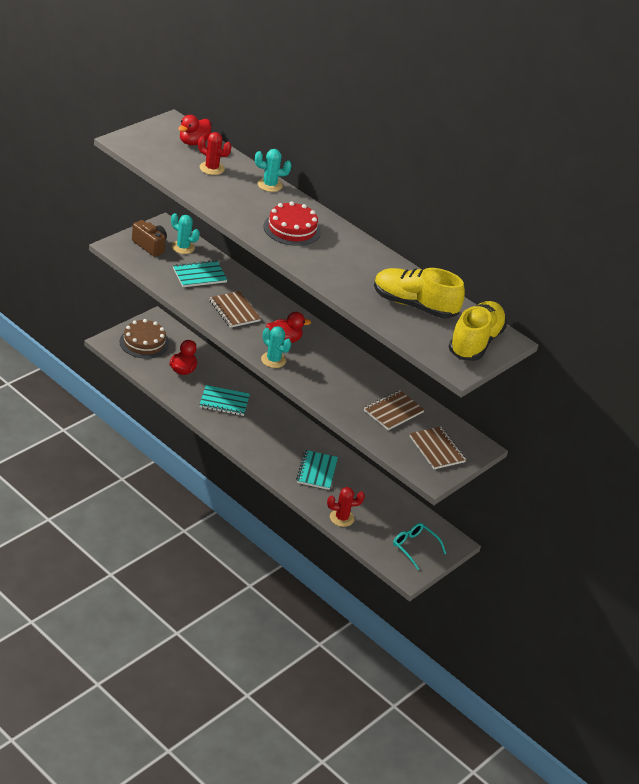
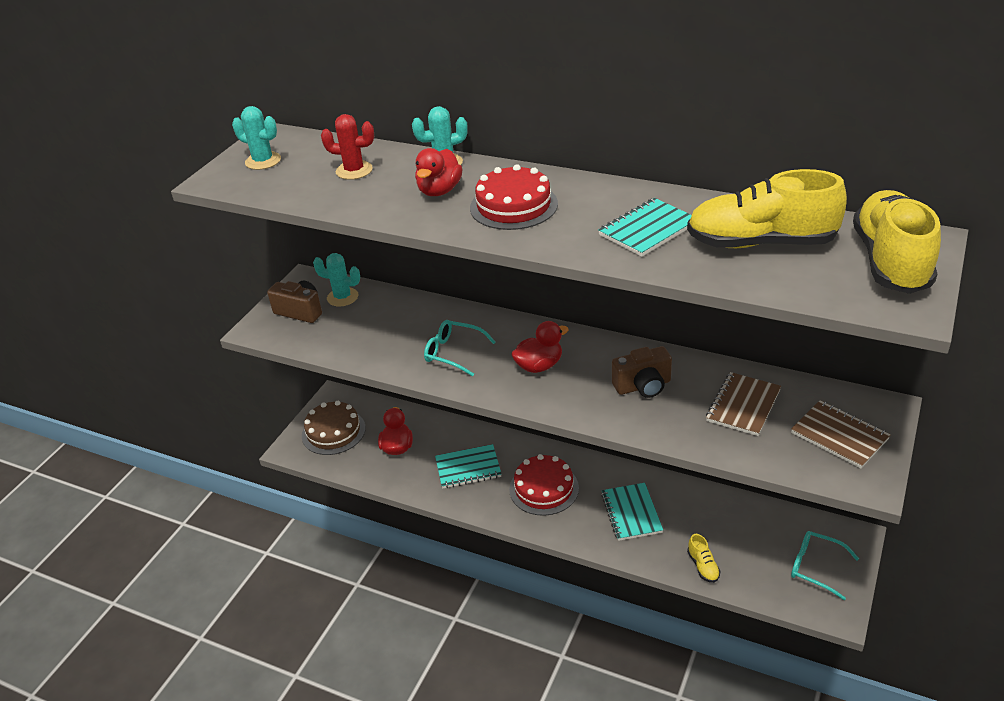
camera: 10 degrees left, 0 degrees up
turquoise notebook [173,260,227,287] -> turquoise notebook moved to [598,198,692,257]
red duck [178,115,211,145] -> red duck moved to [415,148,462,196]
brown notebook [209,291,261,328] -> turquoise glasses [424,320,496,376]
turquoise cactus [261,326,291,368] -> turquoise cactus moved to [232,106,281,170]
red cactus [327,487,365,527] -> yellow shoe [687,534,720,583]
none -> red cake [509,454,579,516]
none -> brown camera [612,346,672,398]

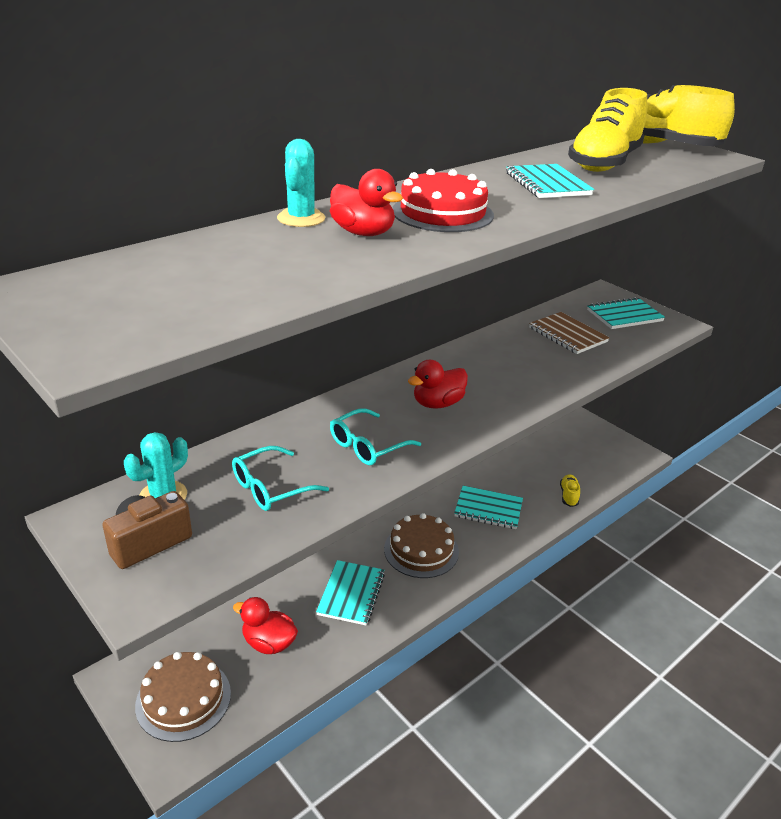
camera: 70 degrees left, 5 degrees down
turquoise cactus [232,106,281,170] -> none
red cactus [321,114,374,180] -> none
red cake [509,454,579,516] -> brown cake [384,513,459,578]
red duck [511,321,569,373] -> red duck turned 120 degrees counterclockwise [408,360,468,409]
brown camera [612,346,672,398] -> none
yellow shoe [687,534,720,583] -> yellow shoe turned 90 degrees counterclockwise [560,474,580,507]
brown notebook [791,400,891,468] -> turquoise notebook [587,297,665,329]
turquoise glasses [791,531,859,600] -> turquoise glasses moved to [232,446,329,511]

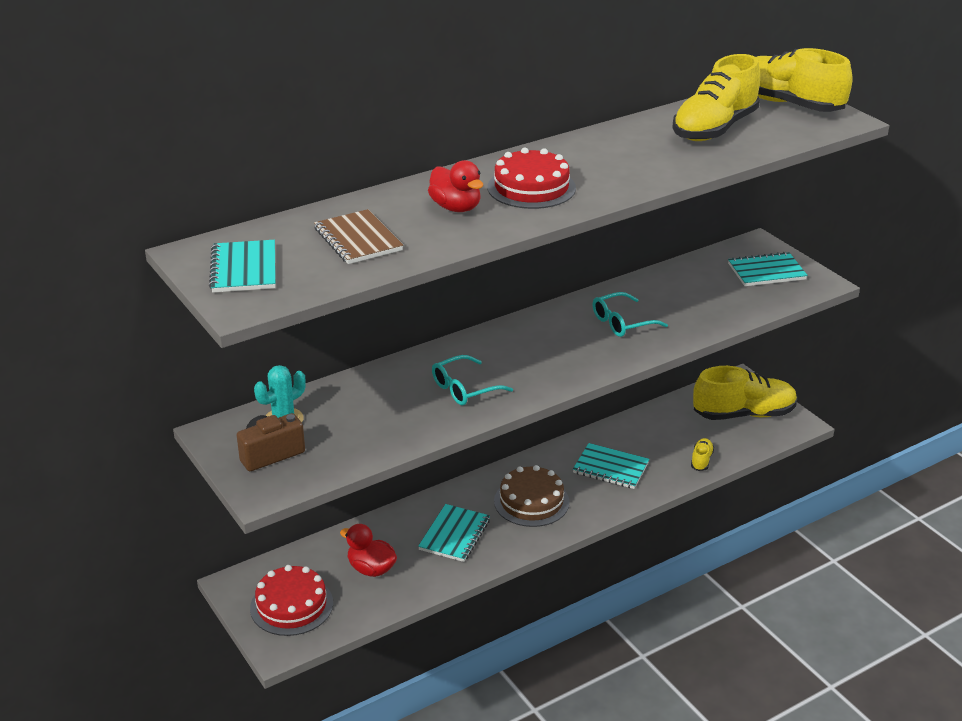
camera: 10 degrees right, 0 degrees up
brown cake [135,652,231,742] -> red cake [250,565,333,636]
turquoise glasses [232,446,329,511] -> turquoise glasses moved to [593,292,668,337]
turquoise cactus [277,139,325,227] -> none
red duck [408,360,468,409] -> none
turquoise notebook [506,164,594,198] -> turquoise notebook moved to [209,240,276,292]
brown notebook [529,312,610,354] -> brown notebook moved to [314,209,403,264]
none -> yellow shoe [693,366,797,420]

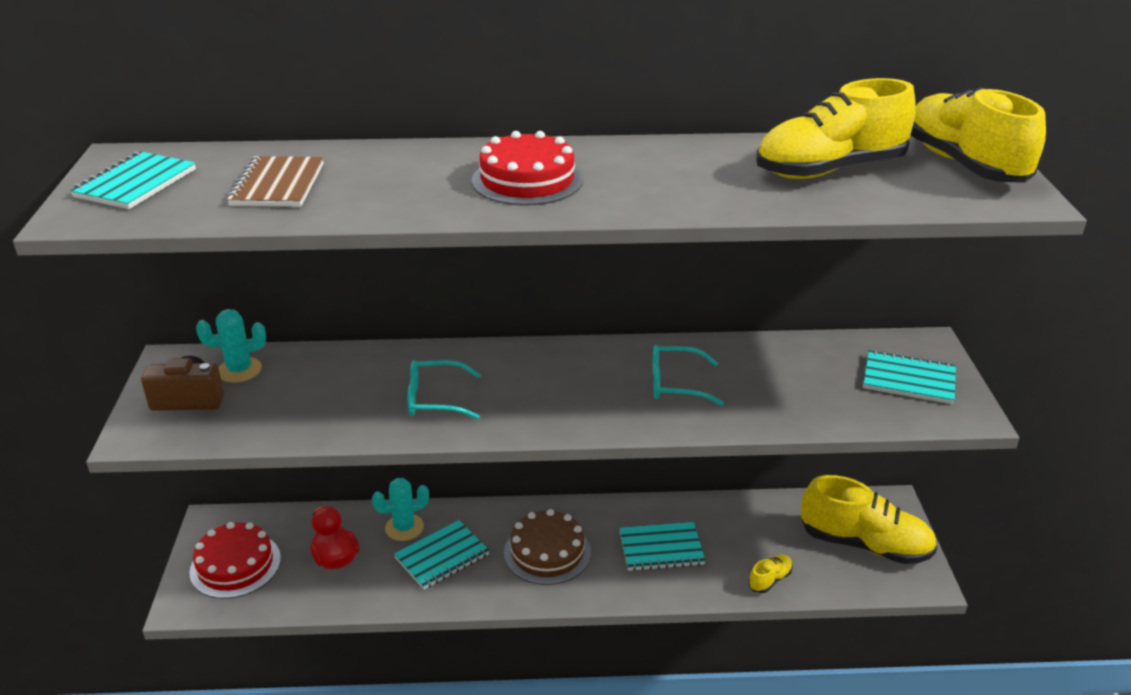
camera: 30 degrees right, 0 degrees up
red duck [428,160,483,212] -> none
turquoise notebook [573,443,649,489] -> turquoise notebook turned 60 degrees counterclockwise [619,522,705,571]
none -> turquoise cactus [372,478,429,541]

